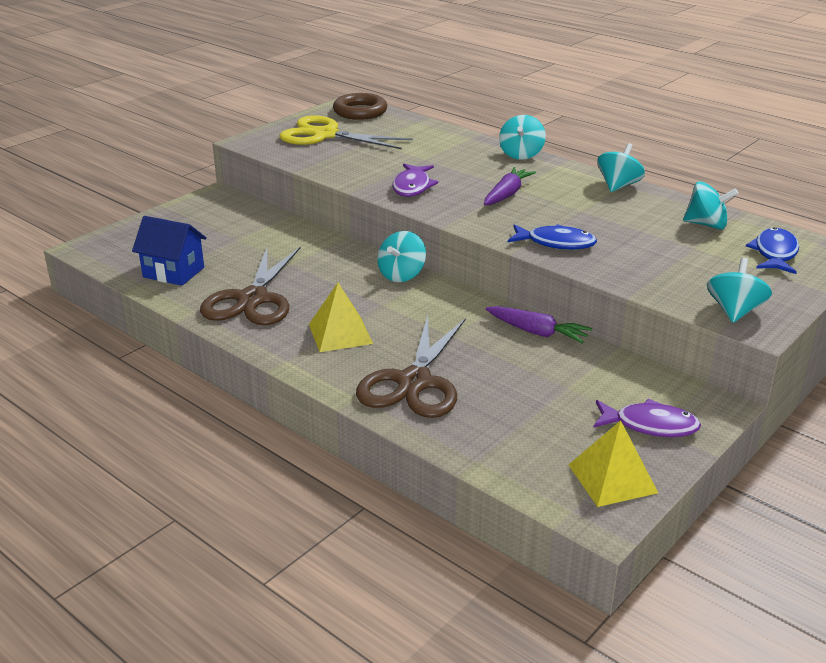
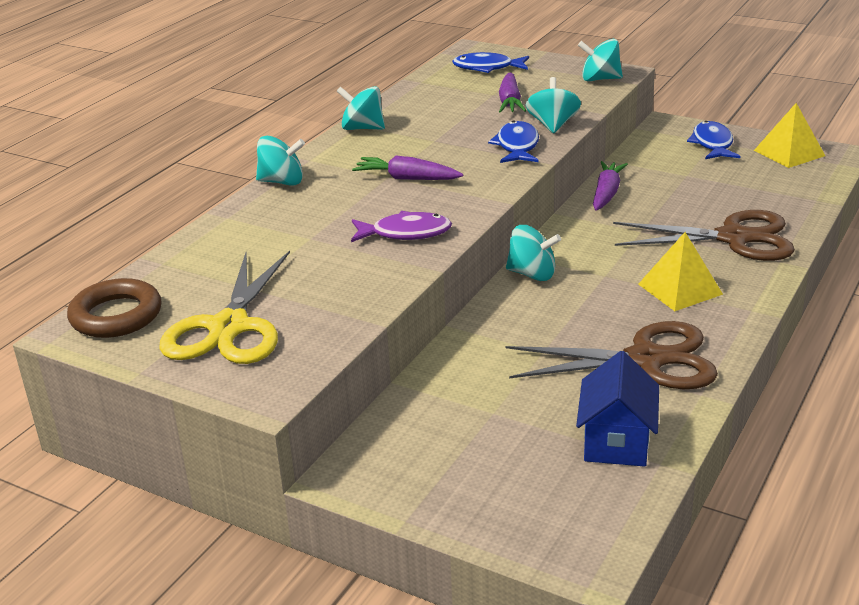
camera: 100 degrees left, 0 degrees up
purple fish [593,399,701,437] -> blue fish [687,121,740,159]
turquoise spinning top [683,182,738,229] -> turquoise spinning top moved to [526,77,581,133]
none -> purple carrot [499,73,526,113]

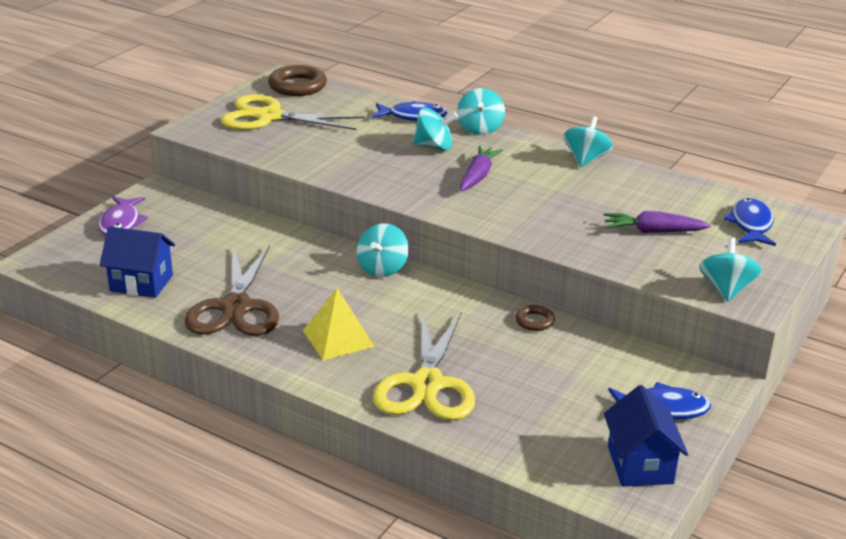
camera: 90 degrees right, 0 degrees up
purple fish [351,211,452,242] -> purple fish moved to [98,196,148,236]
blue fish [488,121,539,163] -> blue fish moved to [372,101,447,121]
turquoise spinning top [526,77,581,133] -> turquoise spinning top moved to [413,107,458,151]
purple carrot [593,161,628,211] -> brown ring [515,305,555,331]
brown scissors [613,210,795,261] -> yellow scissors [373,312,475,420]
yellow pyramid [754,103,825,168] -> blue house [604,385,688,487]

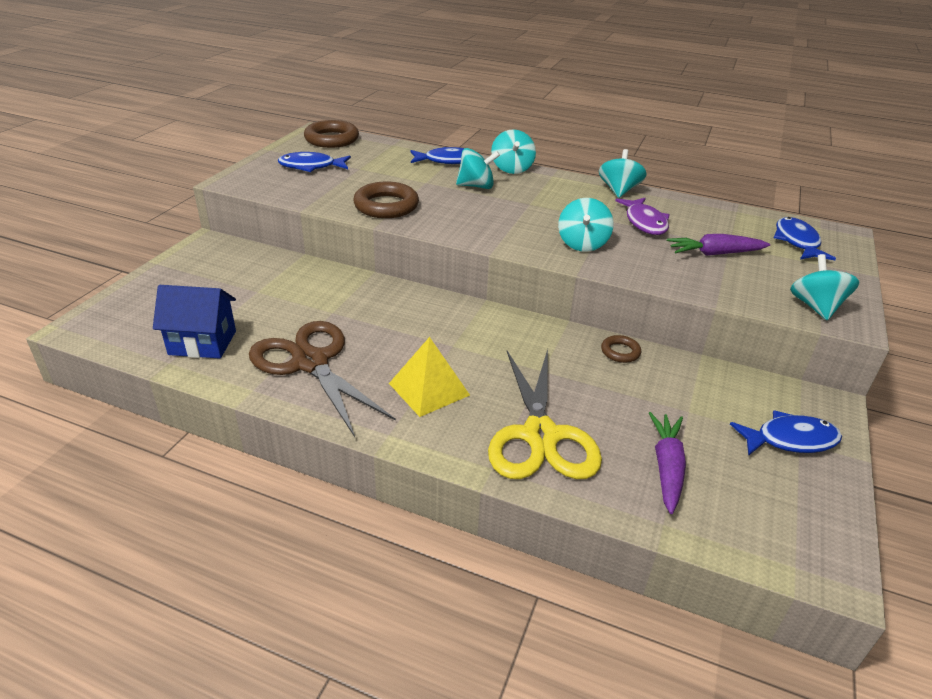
camera: 10 degrees left, 5 degrees up
purple fish [98,196,148,236] -> purple fish moved to [615,198,670,235]
brown scissors [185,245,279,336] -> brown scissors turned 150 degrees clockwise [249,321,396,437]
yellow scissors [221,94,364,130] -> blue fish [278,152,351,172]
turquoise spinning top [357,223,409,277] -> turquoise spinning top moved to [558,198,614,252]
purple carrot [460,146,503,191] -> purple carrot moved to [649,412,686,514]
blue house [604,385,688,487] -> none
none -> brown ring [353,182,419,218]

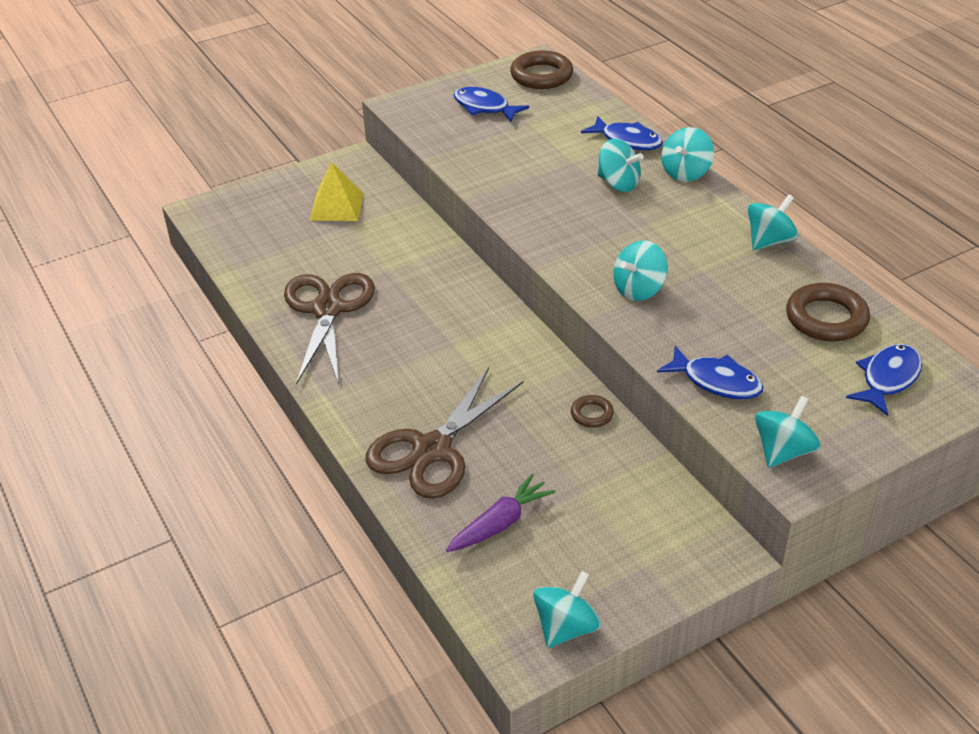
camera: 40 degrees right, 5 degrees up
blue house [153,285,236,359] -> none
brown ring [353,182,419,218] -> brown ring moved to [786,283,870,342]
yellow pyramid [389,337,470,417] -> yellow pyramid moved to [310,162,364,221]
yellow scissors [488,349,602,479] -> brown scissors [366,367,524,499]
purple fish [615,198,670,235] -> none
purple carrot [667,234,770,256] -> none
blue fish [730,410,842,455] -> blue fish moved to [657,346,764,399]
none -> turquoise spinning top [533,571,601,648]

